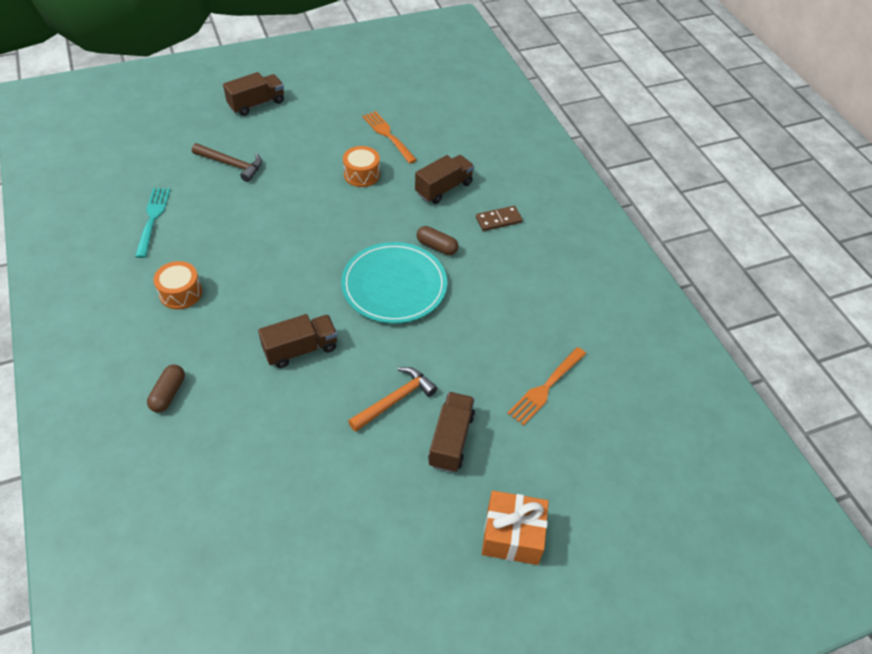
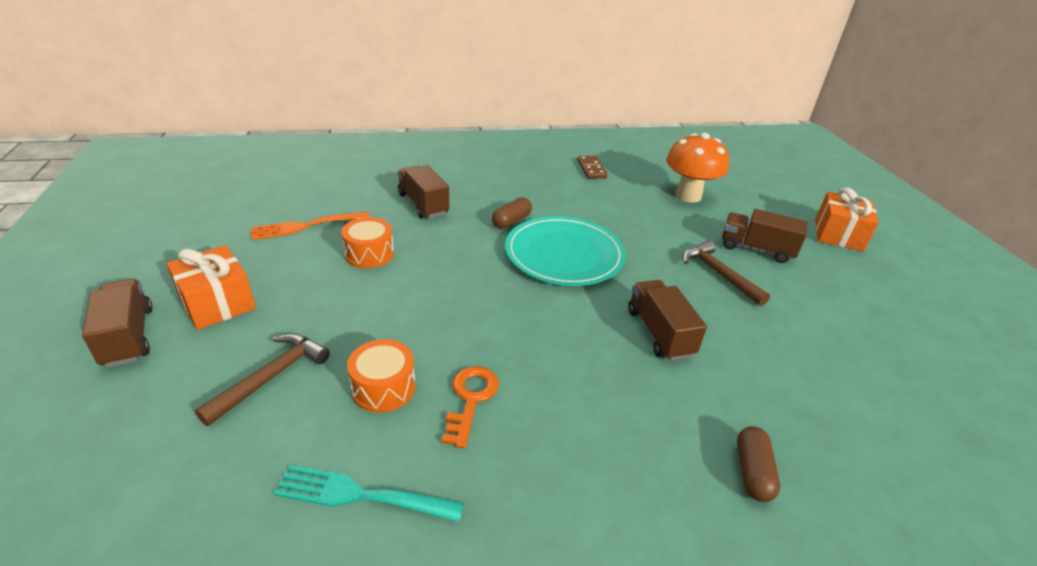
camera: 80 degrees left, 15 degrees down
brown capsule [147,365,185,413] -> brown capsule turned 75 degrees clockwise [737,426,780,502]
orange drum [153,261,202,309] -> orange drum moved to [347,339,415,413]
orange hammer [348,367,437,432] -> brown hammer [683,240,770,306]
brown domino [476,206,523,231] -> brown domino moved to [577,156,608,179]
orange fork [507,347,586,426] -> orange mushroom [666,133,729,203]
none -> orange gift [166,245,256,330]
none -> orange key [442,366,499,448]

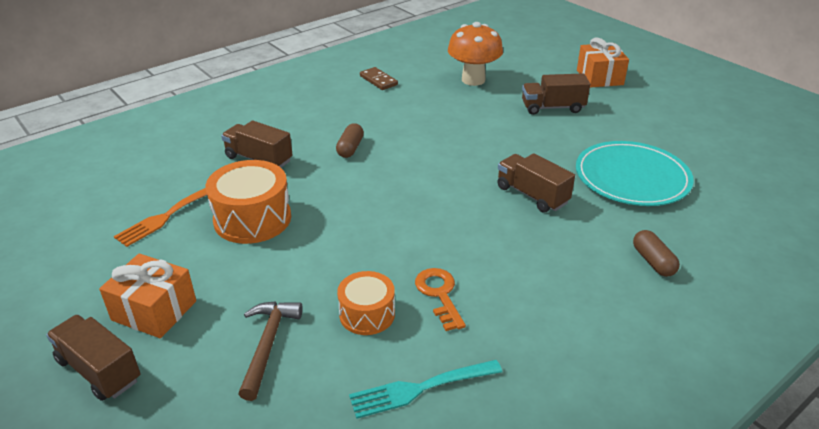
camera: 25 degrees left, 0 degrees up
orange drum [341,217,394,268] -> orange drum [206,160,291,244], size x1.62
turquoise plate [505,216,626,286] -> turquoise plate moved to [576,141,694,206]
brown hammer [683,240,770,306] -> none

